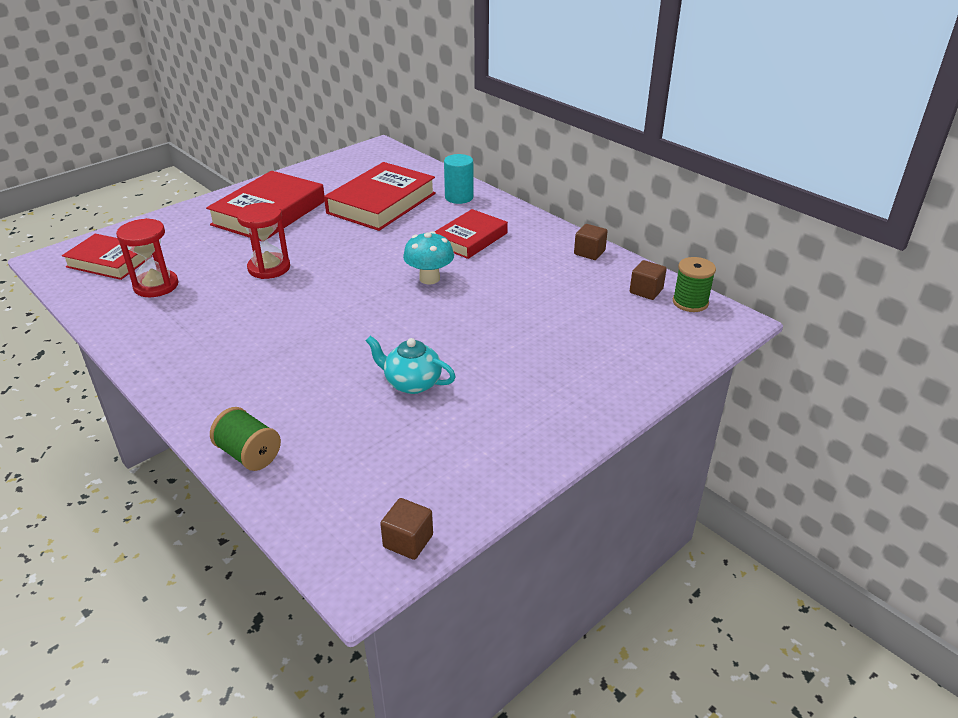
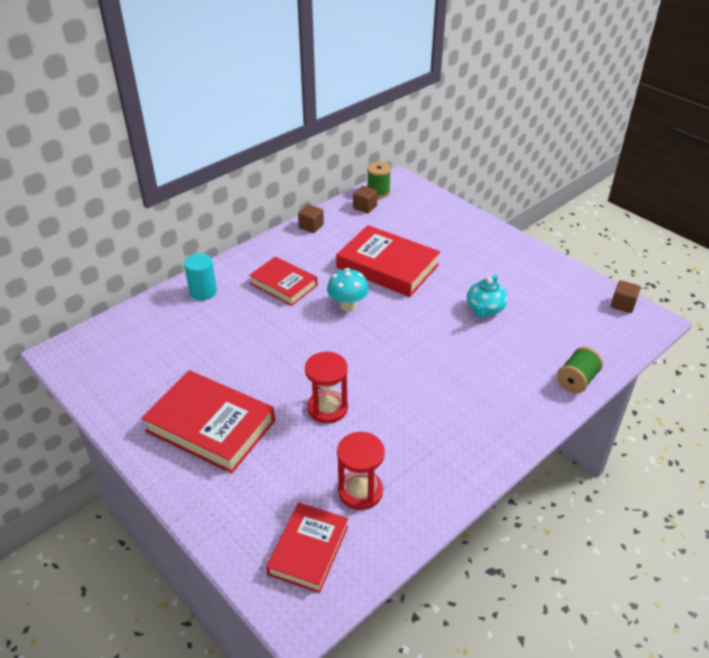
camera: 90 degrees left, 5 degrees up
red book [324,162,436,231] -> red book moved to [336,225,440,297]

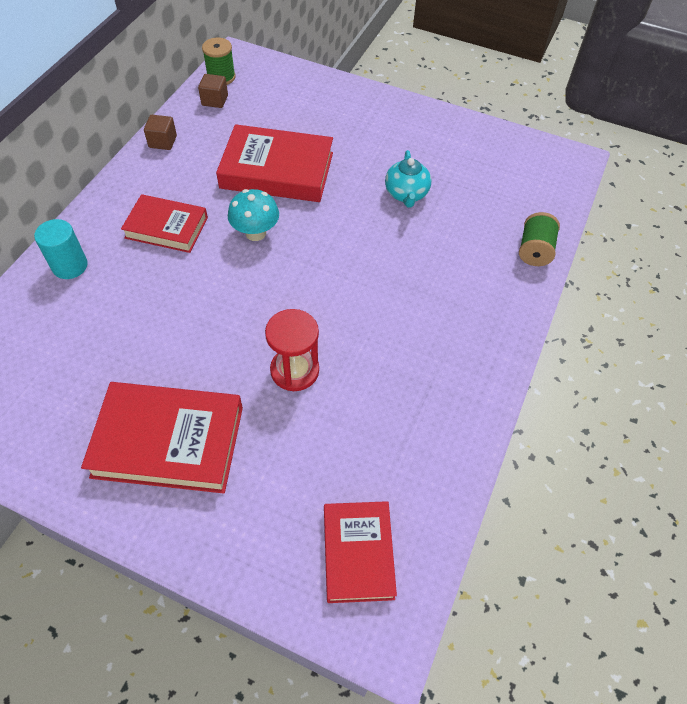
camera: 25 degrees left, 15 degrees up
red hourglass [337,432,385,510] -> none
brown cube [611,280,641,313] -> none

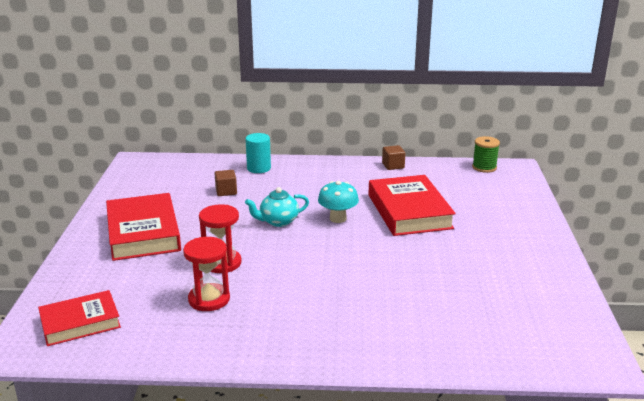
camera: 70 degrees right, 30 degrees down
red book [121,194,208,253] -> none
brown cube [198,74,228,108] -> brown cube moved to [215,170,237,196]
turquoise teapot [385,150,432,207] -> turquoise teapot moved to [245,187,309,227]
green spool [519,212,560,266] -> none
none -> red hourglass [183,237,230,311]

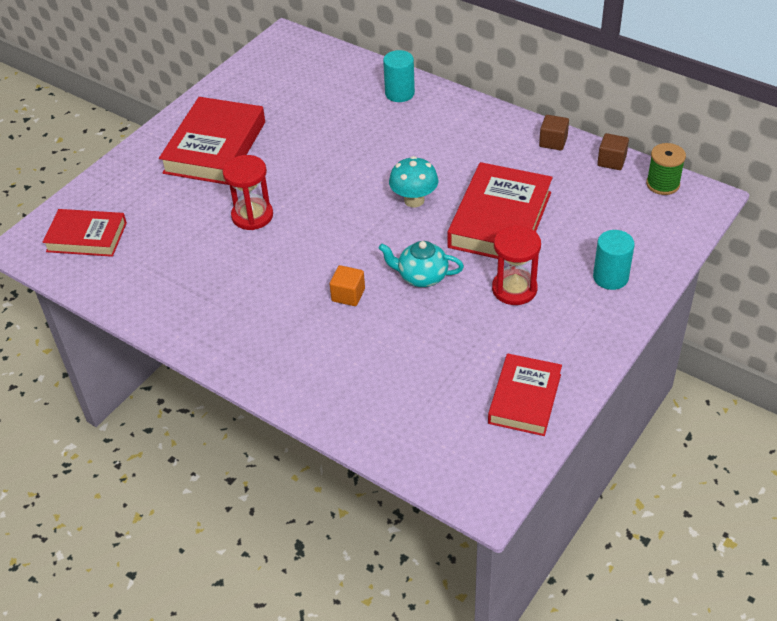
camera: 35 degrees right, 20 degrees up
red hourglass [183,237,230,311] -> red hourglass moved to [492,225,541,305]
brown cube [215,170,237,196] -> brown cube moved to [597,133,629,170]
turquoise teapot [245,187,309,227] -> turquoise teapot moved to [379,241,464,287]
none -> orange cube [330,265,365,306]
none -> red book [488,354,562,436]
none -> turquoise cylinder [593,230,635,290]

